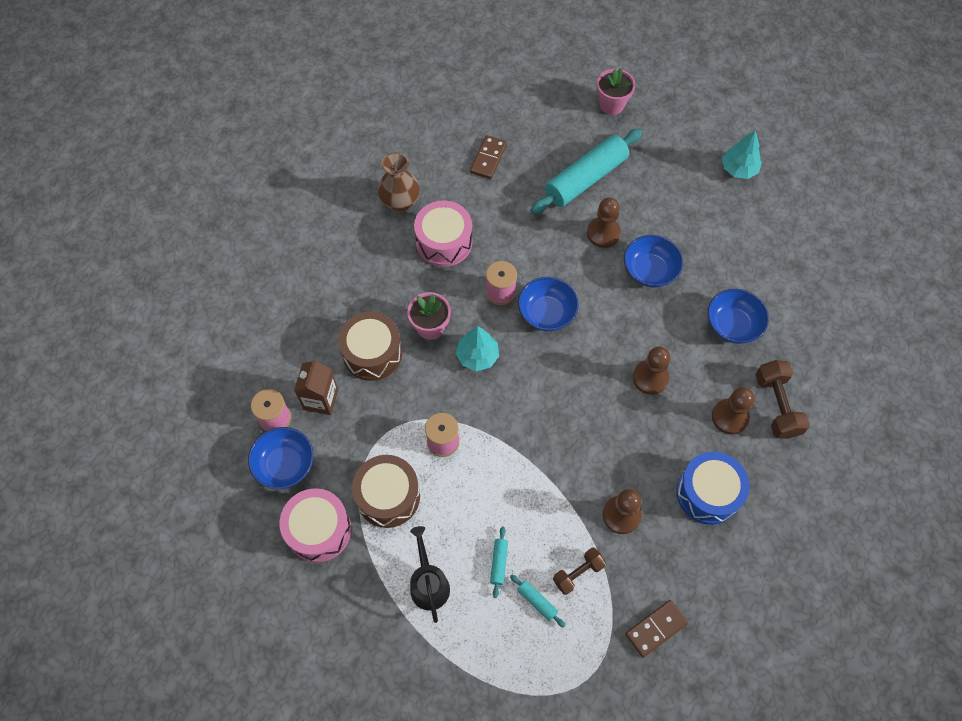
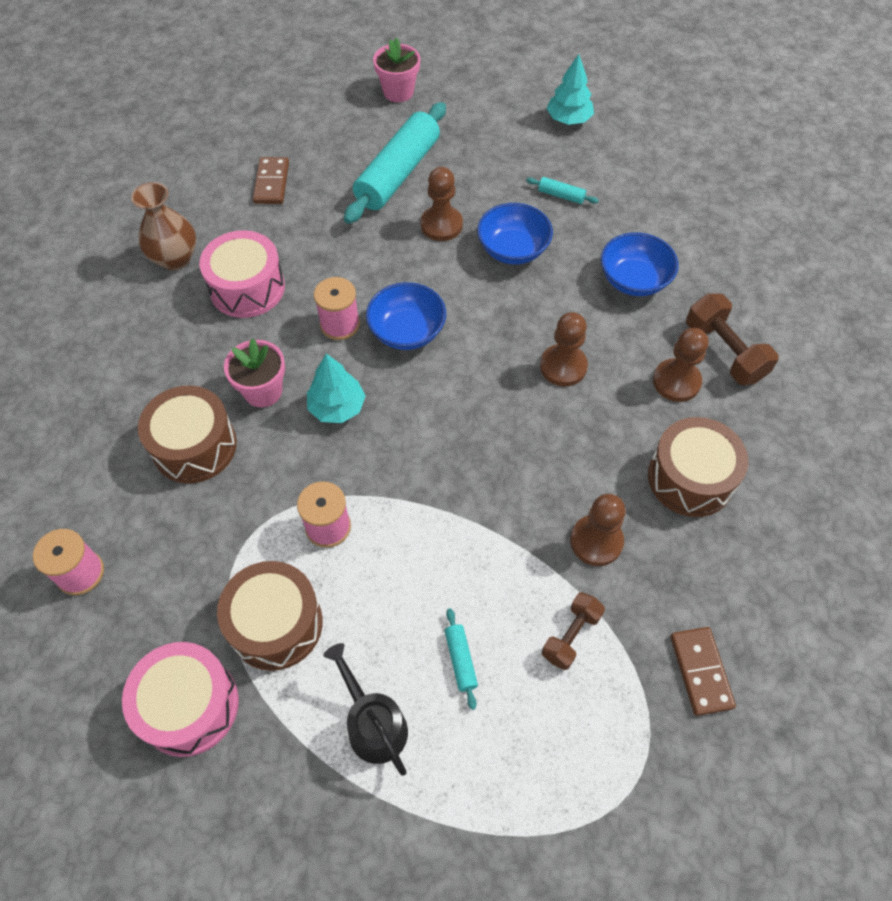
camera: 20 degrees left, 5 degrees down
blue bowl [248,427,314,489] -> none
brown carton [294,359,338,415] -> none
turquoise rolling pin [510,575,566,628] -> turquoise rolling pin moved to [526,177,599,204]
brown domino [625,600,688,658] -> brown domino turned 45 degrees counterclockwise [670,627,736,716]
blue drum [676,452,750,525] -> brown drum [648,417,748,517]

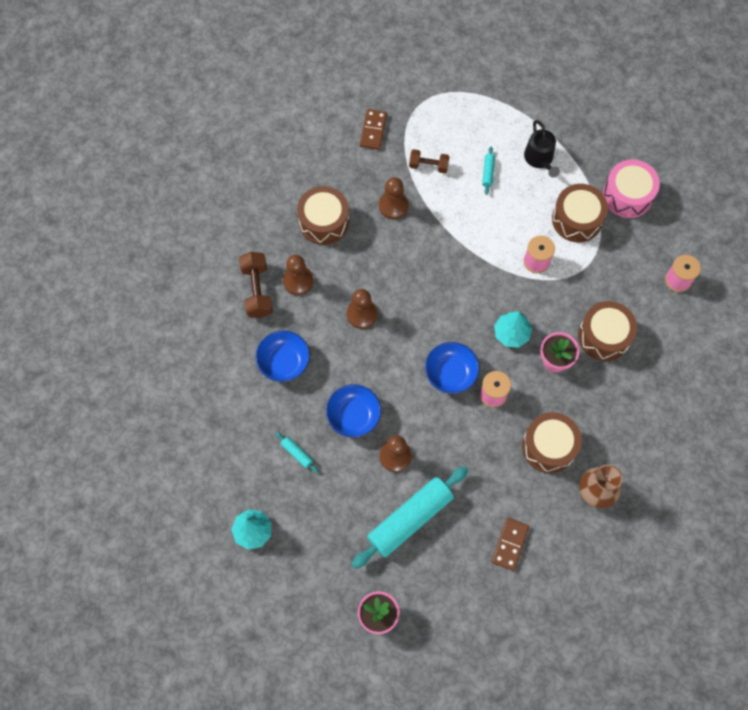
camera: 160 degrees left, 10 degrees up
pink drum [199,230,285,318] -> brown drum [522,412,582,473]
brown dumbbell [542,592,605,670] -> brown dumbbell turned 45 degrees clockwise [409,149,449,173]

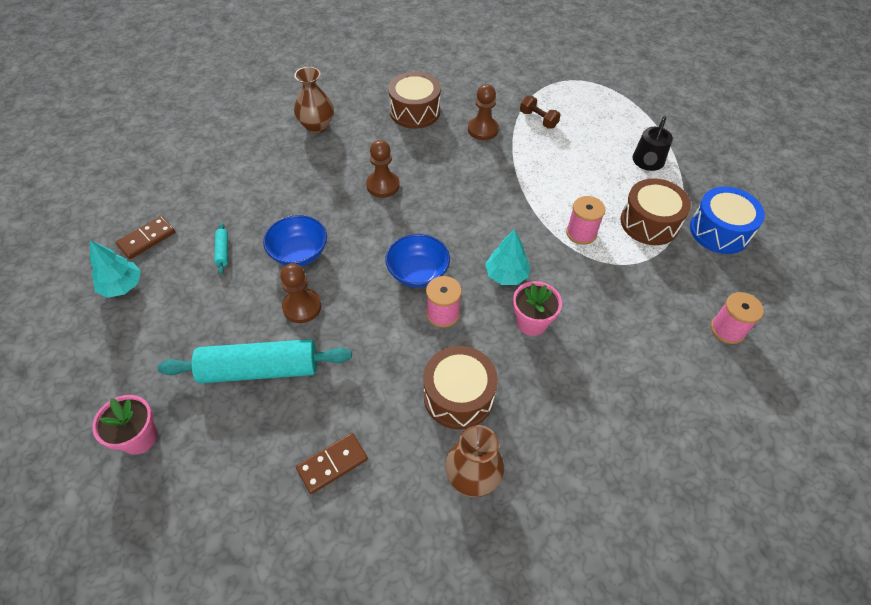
camera: 35 degrees right, 15 degrees down
brown dumbbell [239,252,273,318] -> brown vase [294,67,334,133]
blue bowl [255,330,310,382] -> none
brown pawn [283,255,314,295] -> none
brown domino [360,109,387,150] -> brown domino moved to [116,216,175,259]
turquoise rolling pin [482,146,495,195] -> none
brown drum [578,301,637,361] -> none
pink drum [603,159,660,218] -> blue drum [690,187,765,254]

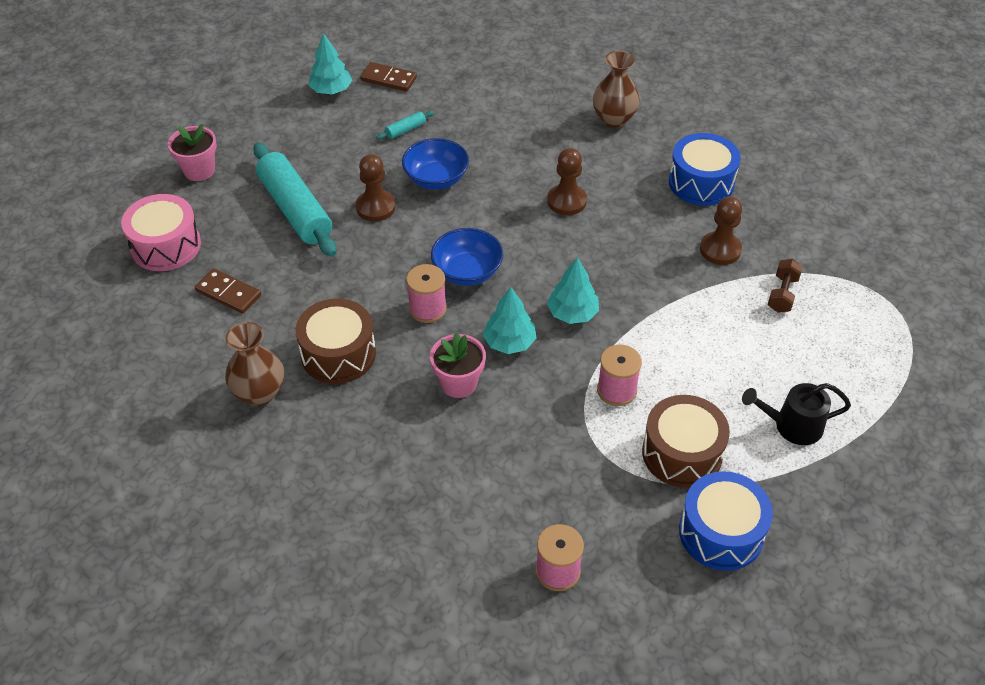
camera: 65 degrees right, 5 degrees down
brown drum [388,72,441,129] -> blue drum [669,133,741,206]
none -> pink drum [121,194,201,271]
none -> turquoise tree [547,257,599,324]

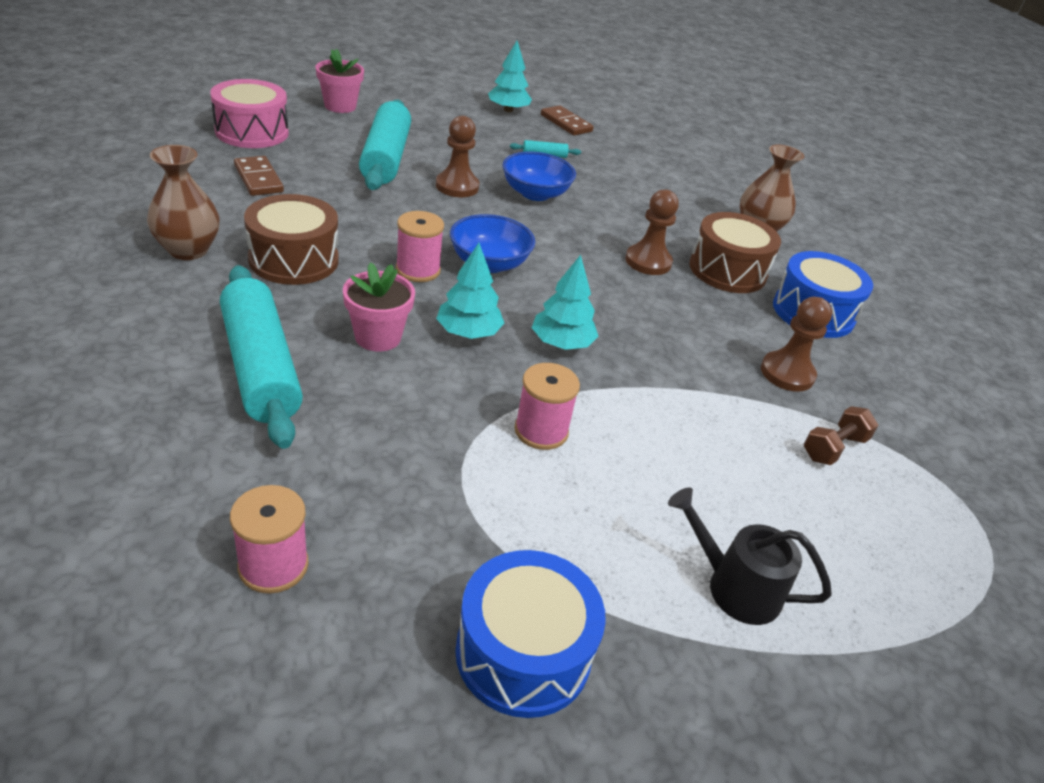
camera: 25 degrees right, 10 degrees down
brown drum [642,395,730,488] -> brown drum moved to [689,212,781,293]
none -> turquoise rolling pin [220,265,303,449]

